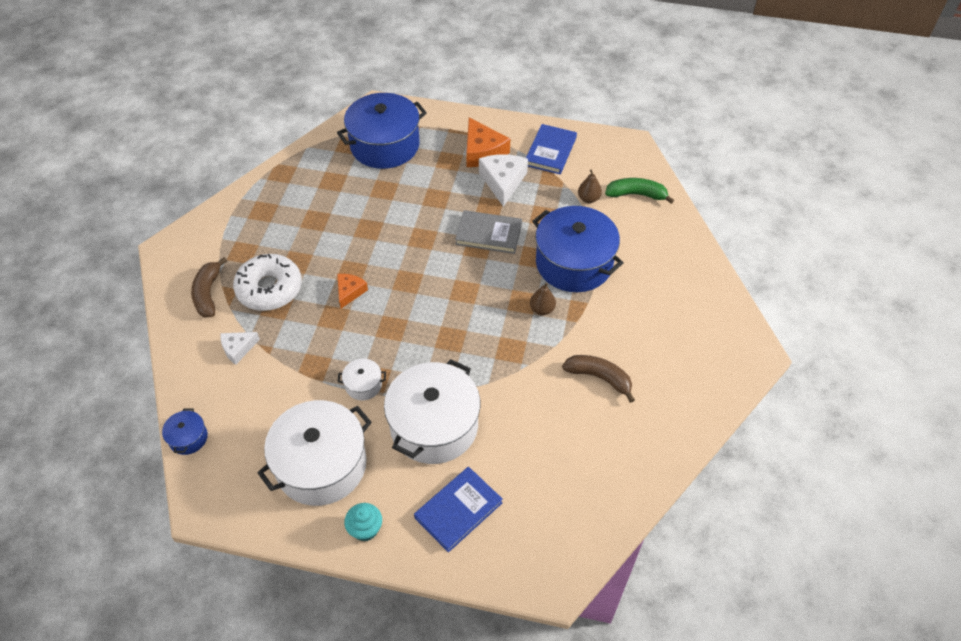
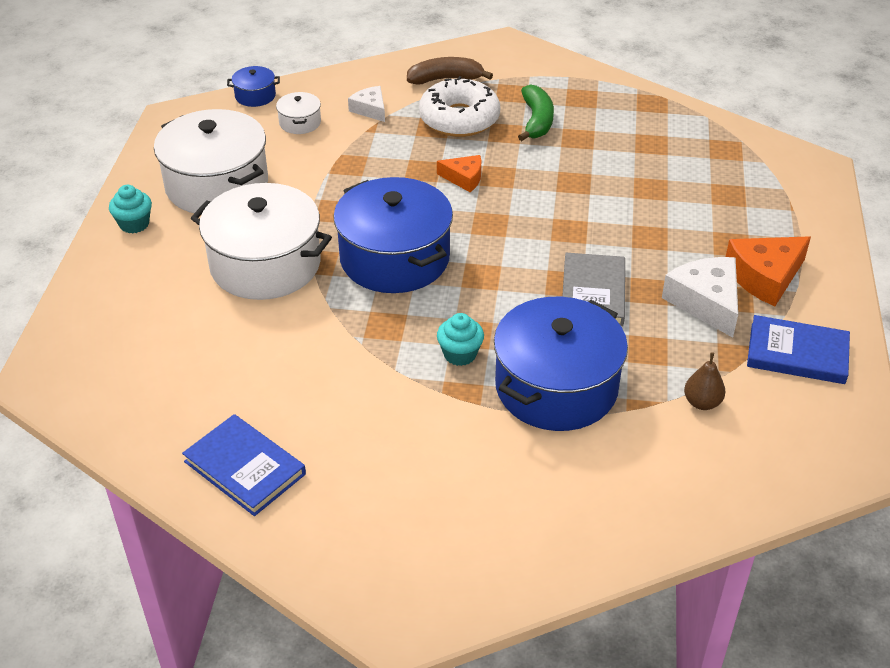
camera: 85 degrees right, 10 degrees down
blue pot [337,93,427,169] -> blue pot moved to [333,177,453,293]
white pot [338,358,386,401] -> white pot moved to [276,92,321,134]
blue book [414,467,503,553] -> blue book moved to [182,414,306,516]
white cheese [479,154,528,207] -> white cheese turned 105 degrees counterclockwise [662,257,738,338]
brown pear [530,283,556,315] -> turquoise cupcake [437,313,484,366]
brown banana [562,355,635,403] -> none
green banana [605,178,674,204] -> green banana moved to [518,85,554,141]

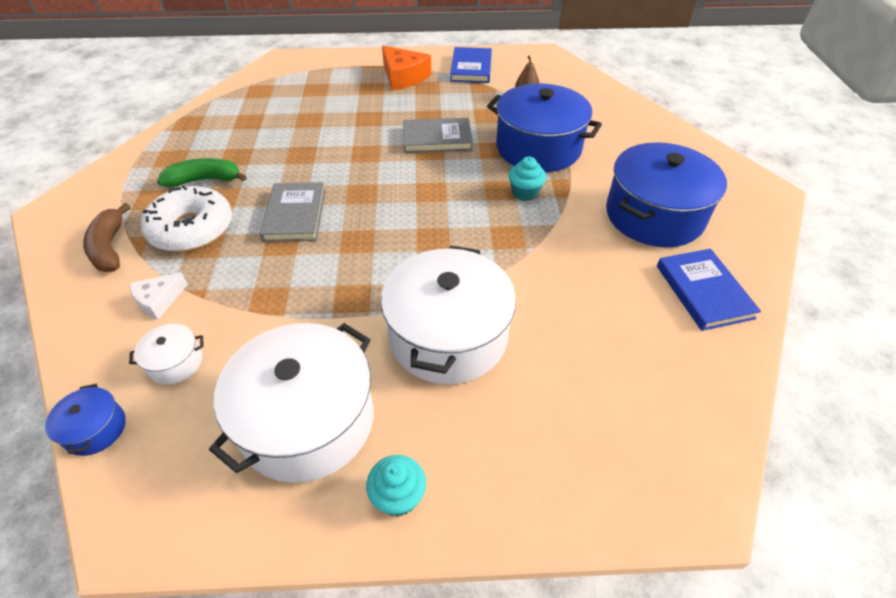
camera: 100 degrees left, 5 degrees up
blue book [182,414,306,516] -> blue book turned 45 degrees counterclockwise [657,249,761,331]
blue pot [333,177,453,293] -> blue pot moved to [606,142,727,247]
orange cheese [437,155,481,192] -> grey book [260,182,326,242]
white cheese [662,257,738,338] -> none

